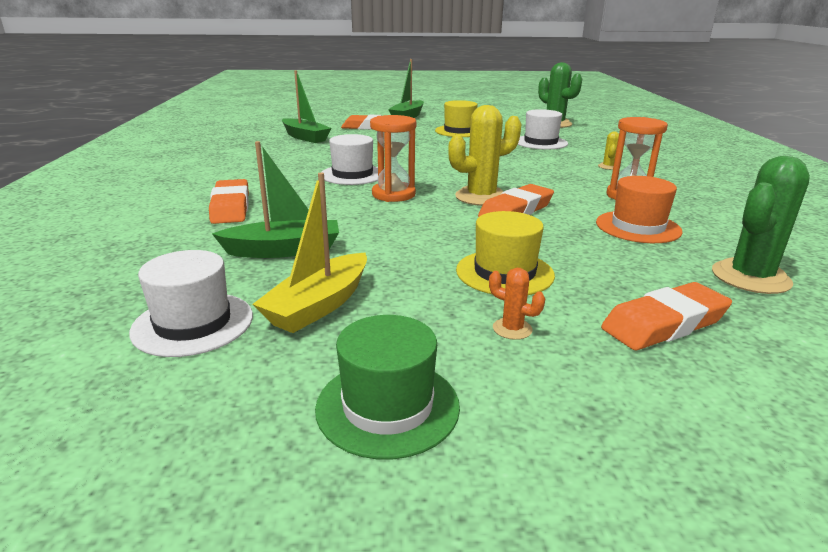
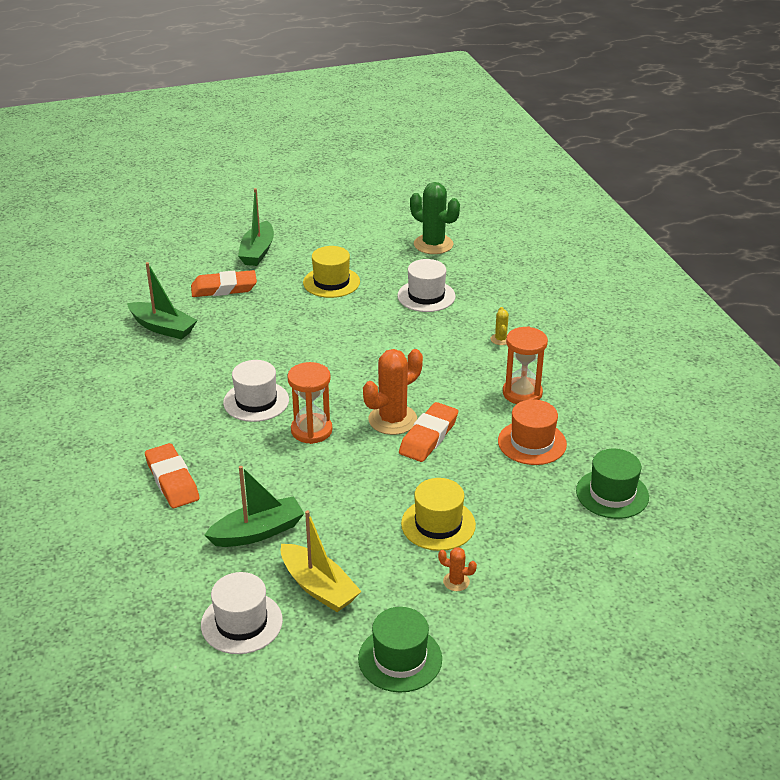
camera: 15 degrees left, 10 degrees up
yellow boat [252,172,367,333] -> yellow boat turned 60 degrees counterclockwise [281,510,362,612]
yellow cactus [448,105,521,206] -> orange cactus [363,349,423,435]
orange eraser [601,282,732,350] -> none
green cactus [712,156,810,294] -> green hat [576,449,649,519]

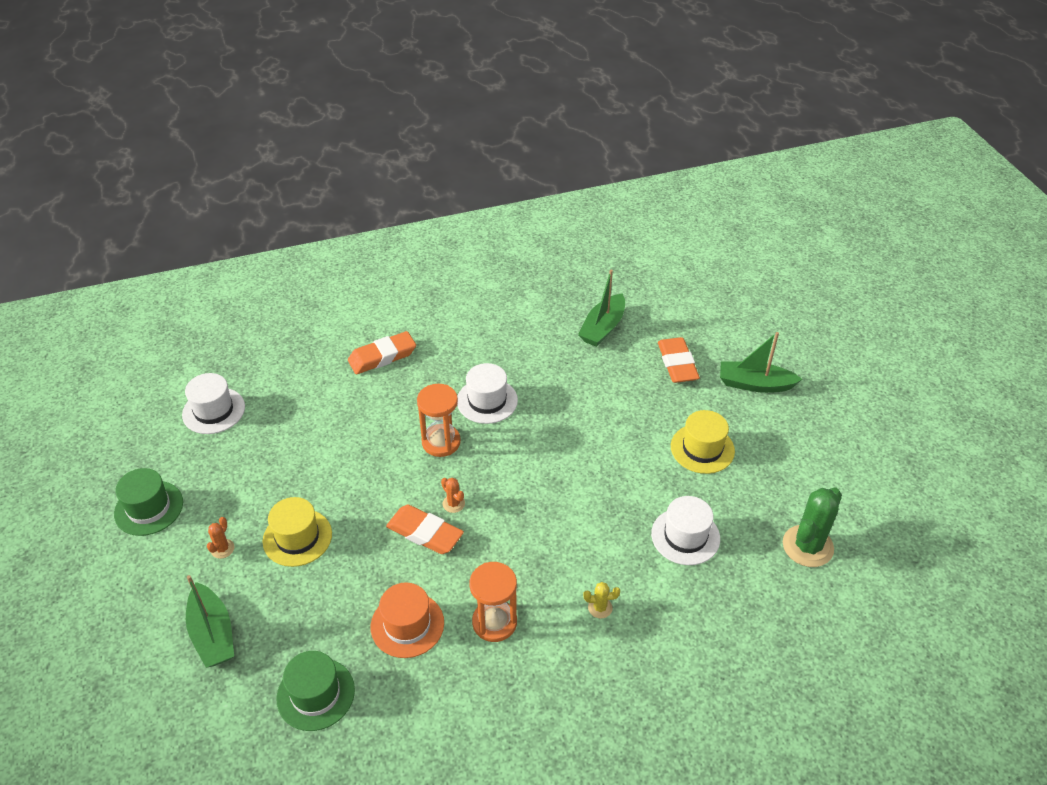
camera: 90 degrees right, 10 degrees up
green boat [204,466,304,547] -> green boat moved to [186,575,234,668]
yellow boat [281,510,362,612] -> none
orange cactus [363,349,423,435] -> orange cactus [441,478,465,513], size x0.46

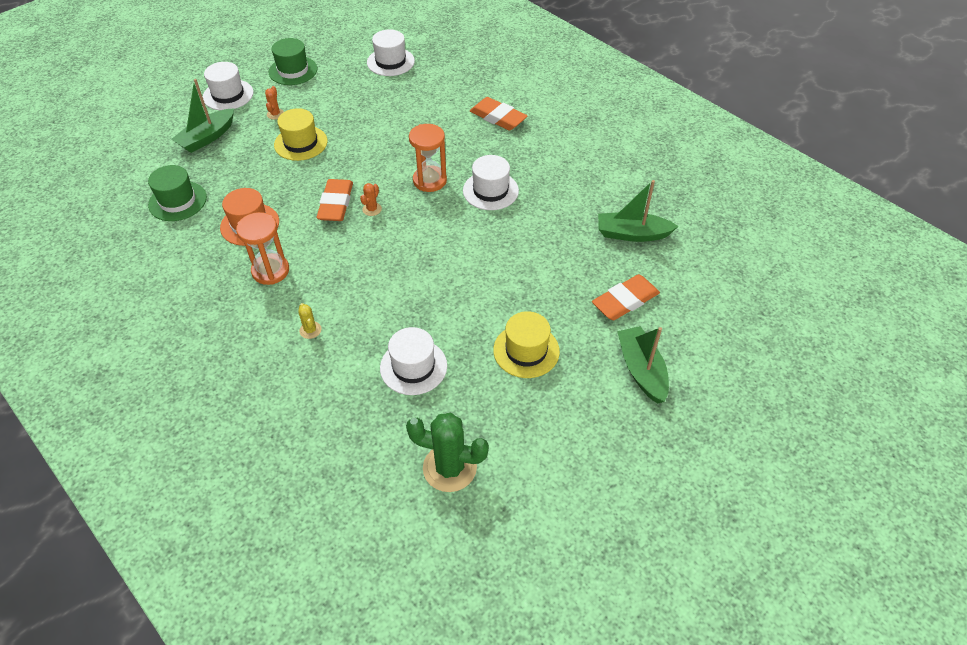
camera: 65 degrees right, 5 degrees up
orange cactus [207,517,235,559] -> orange cactus turned 75 degrees counterclockwise [265,86,284,120]
none -> white hat [203,62,254,110]

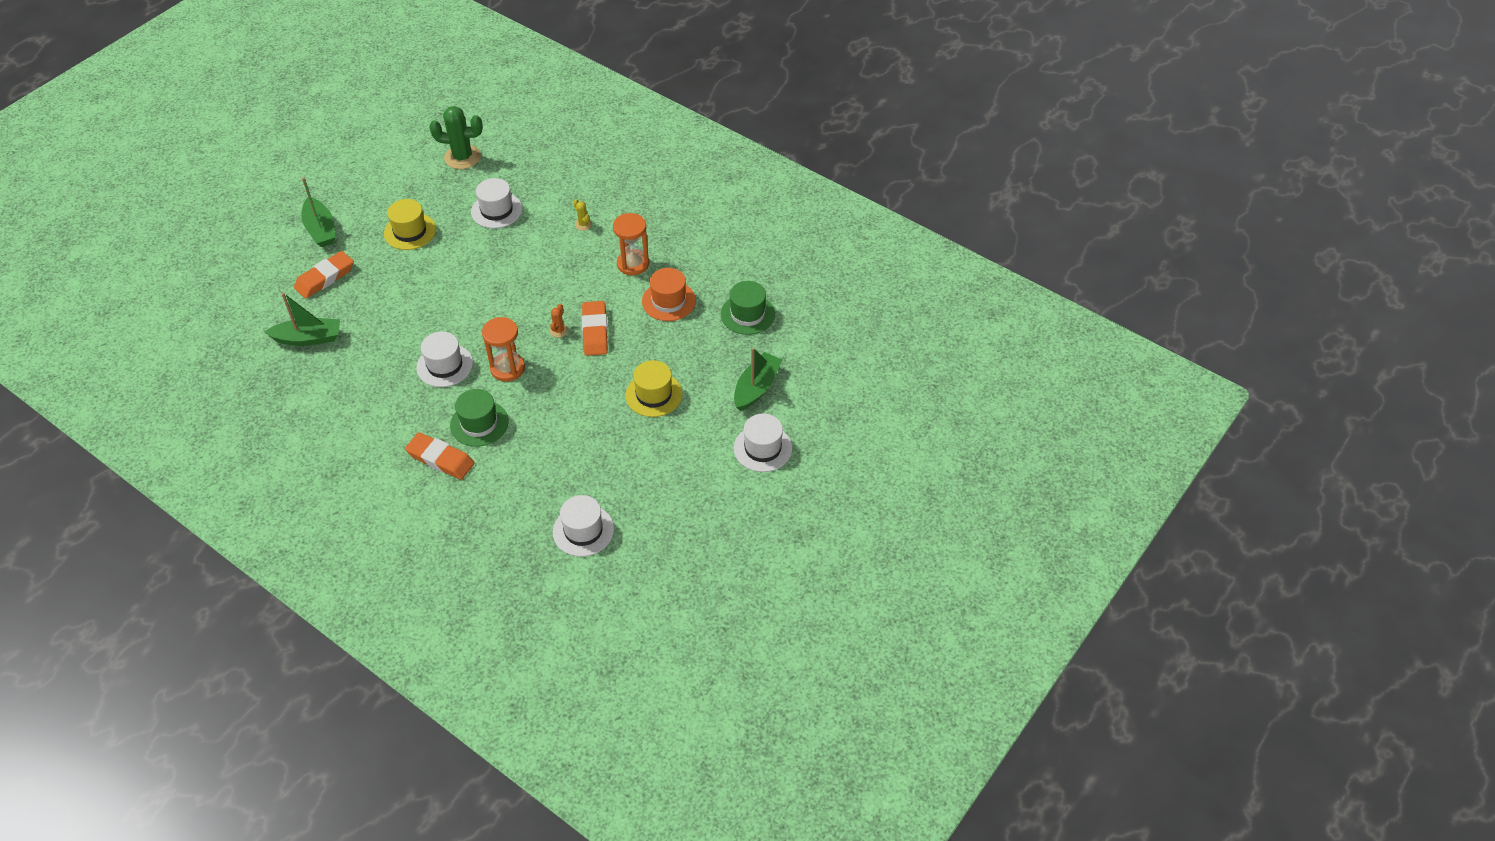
camera: 170 degrees right, 0 degrees up
orange cactus [265,86,284,120] -> none
green hat [269,38,317,85] -> green hat moved to [450,389,508,447]

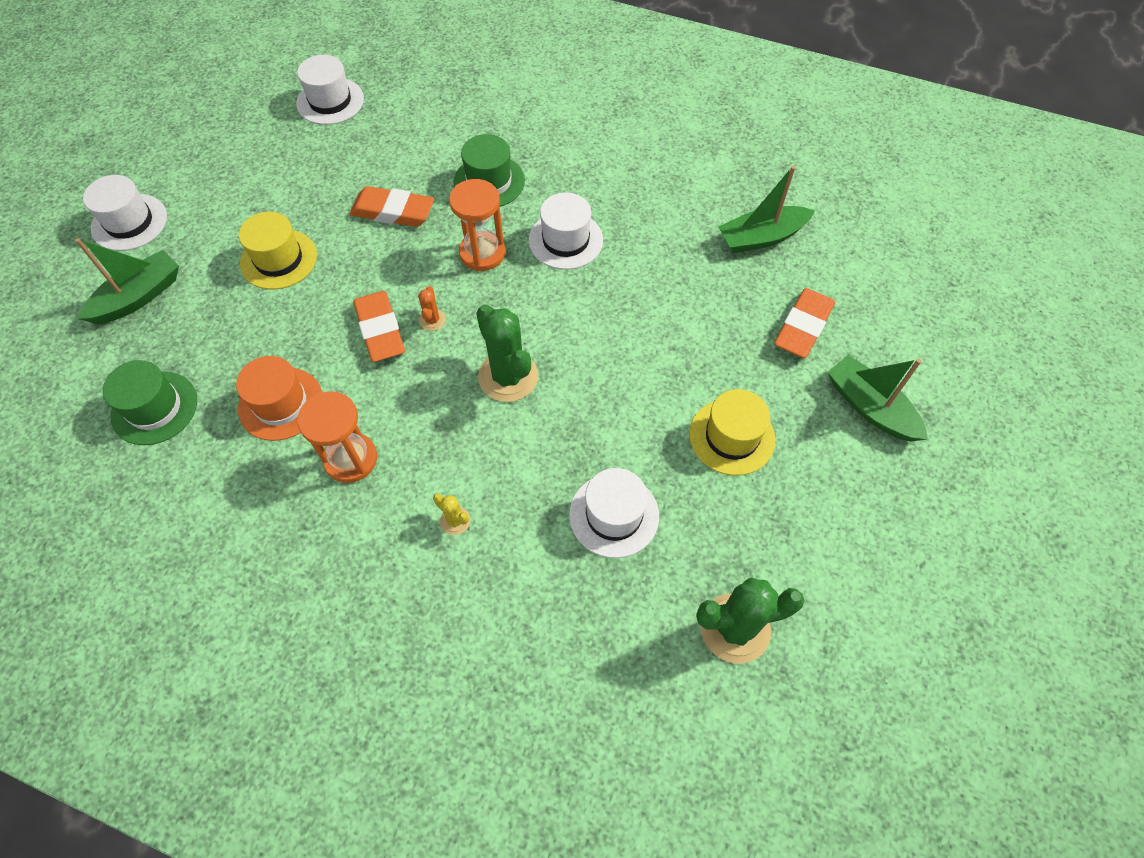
camera: 165 degrees right, 10 degrees up
orange eraser [405,432,475,480] -> orange eraser moved to [350,186,434,227]
green boat [734,348,782,411] -> green boat turned 150 degrees counterclockwise [75,238,179,324]
none -> green cactus [476,305,538,402]

